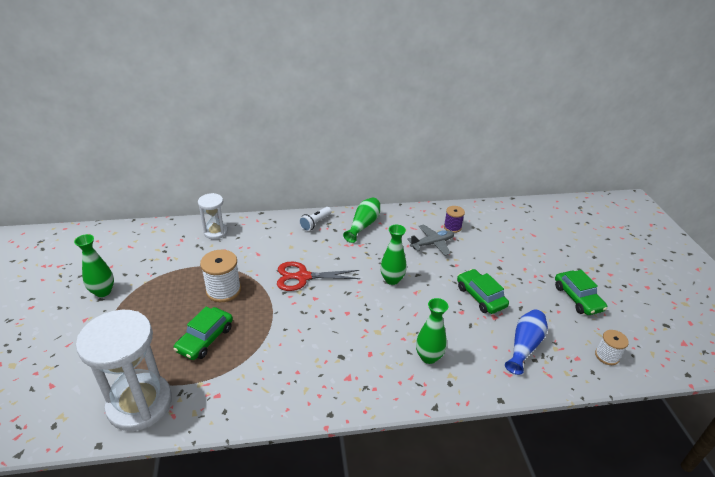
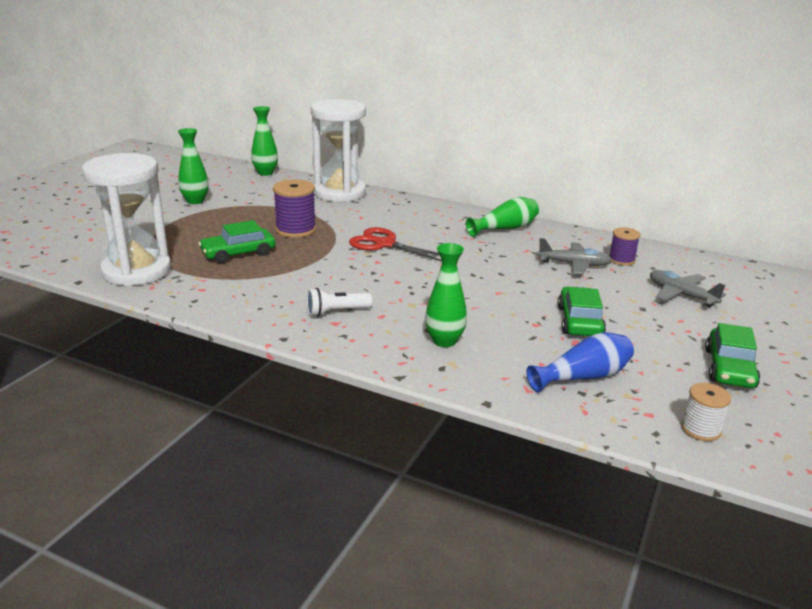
camera: 35 degrees right, 10 degrees down
white hourglass [198,193,228,239] -> white hourglass [311,99,366,202], size x1.87
white spool [200,250,241,302] -> purple spool [273,179,316,238]
white flashlight [299,207,332,231] -> white flashlight moved to [307,288,372,317]
green vase [380,225,407,285] -> green vase moved to [251,106,278,176]
none -> grey plane [650,270,726,307]

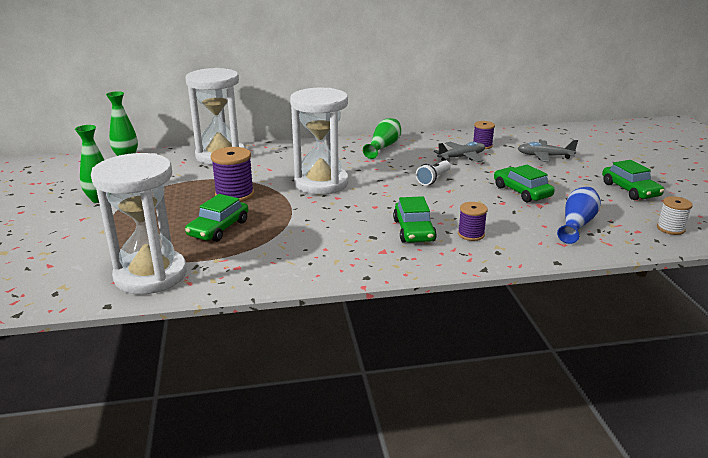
camera: 35 degrees left, 0 degrees up
white flashlight [307,288,372,317] -> white flashlight moved to [416,160,450,185]
red scissors [349,227,442,262] -> white hourglass [290,88,348,194]
green vase [425,243,467,347] -> purple spool [458,202,488,241]
none -> green car [393,196,437,243]

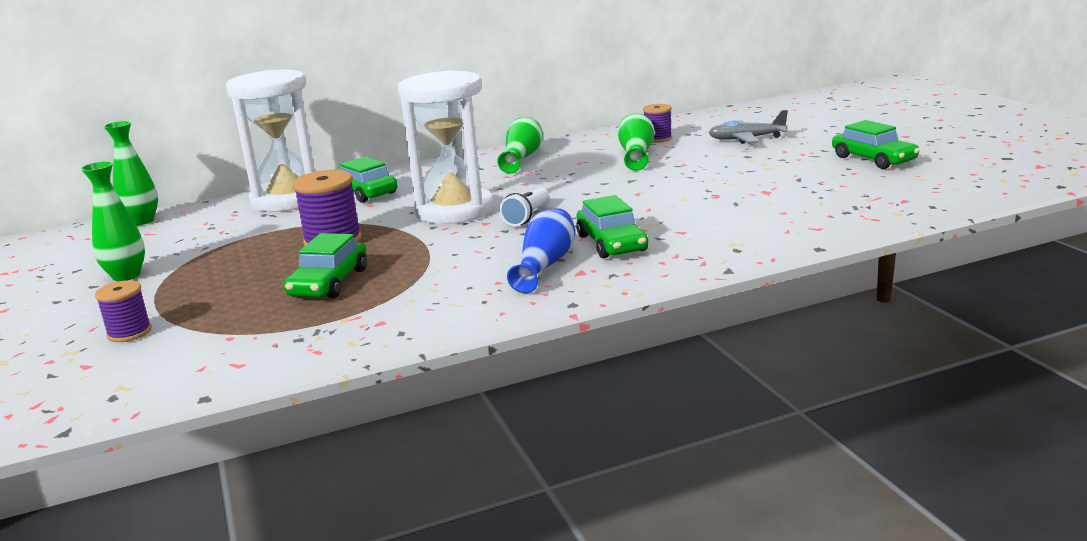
camera: 10 degrees left, 5 degrees down
white hourglass [91,153,187,294] -> none
white flashlight [416,160,450,185] -> white flashlight moved to [500,187,549,226]
grey plane [434,142,485,162] -> green vase [618,113,655,171]
purple spool [458,202,488,241] -> purple spool moved to [95,280,152,342]
green car [494,165,555,202] -> green car moved to [334,157,398,203]
blue vase [557,187,601,244] -> blue vase moved to [507,208,575,293]
white spool [657,196,693,235] -> none

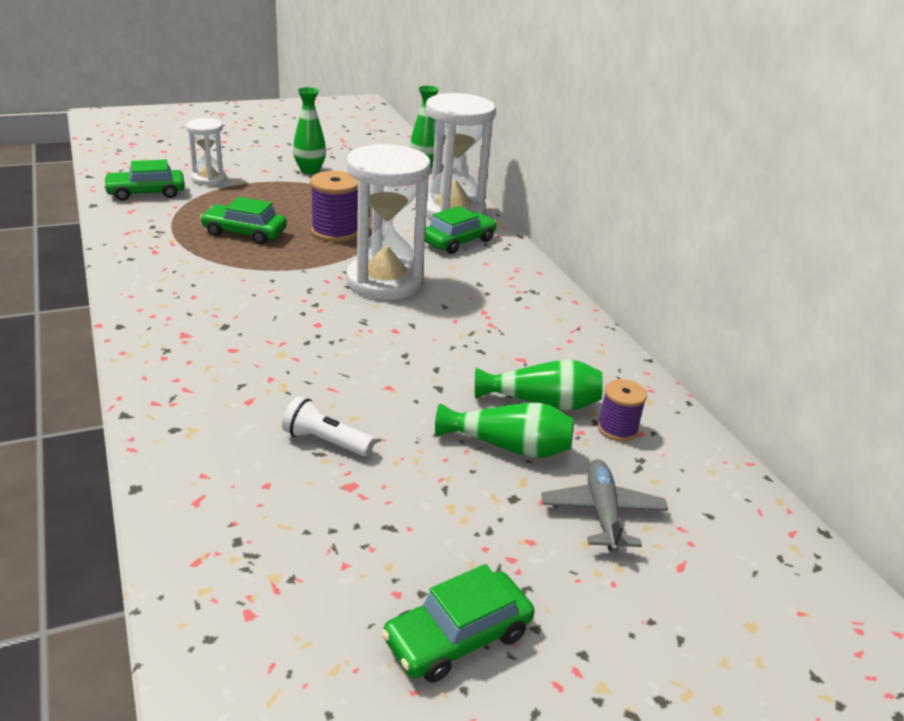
camera: 85 degrees right, 10 degrees up
purple spool [95,280,152,342] -> white hourglass [186,118,226,186]
green vase [497,117,543,174] -> green vase moved to [435,403,574,458]
white flashlight [500,187,549,226] -> white flashlight moved to [282,396,375,456]
blue vase [507,208,575,293] -> none
green car [576,195,648,258] -> green car moved to [103,160,185,201]

